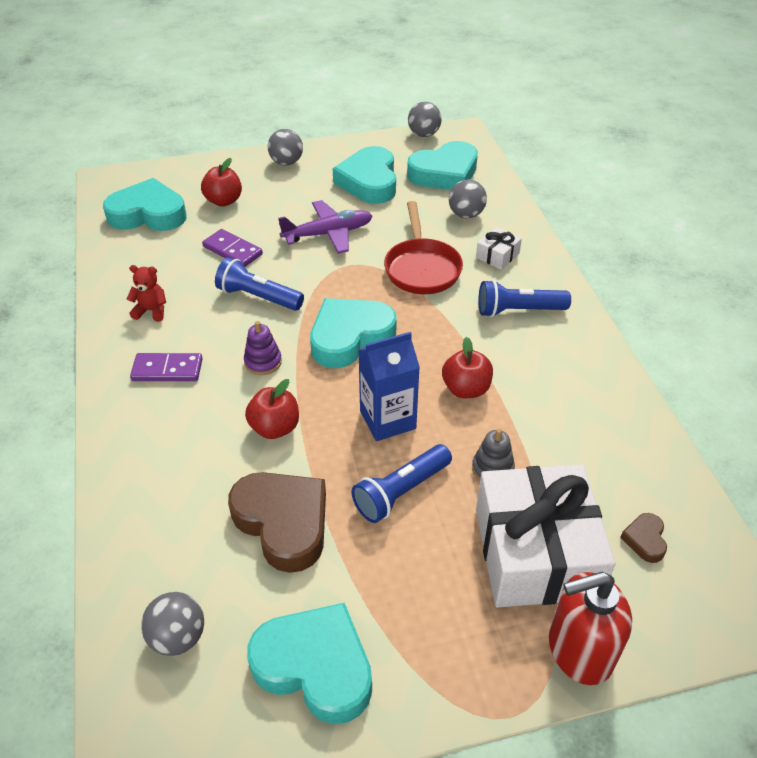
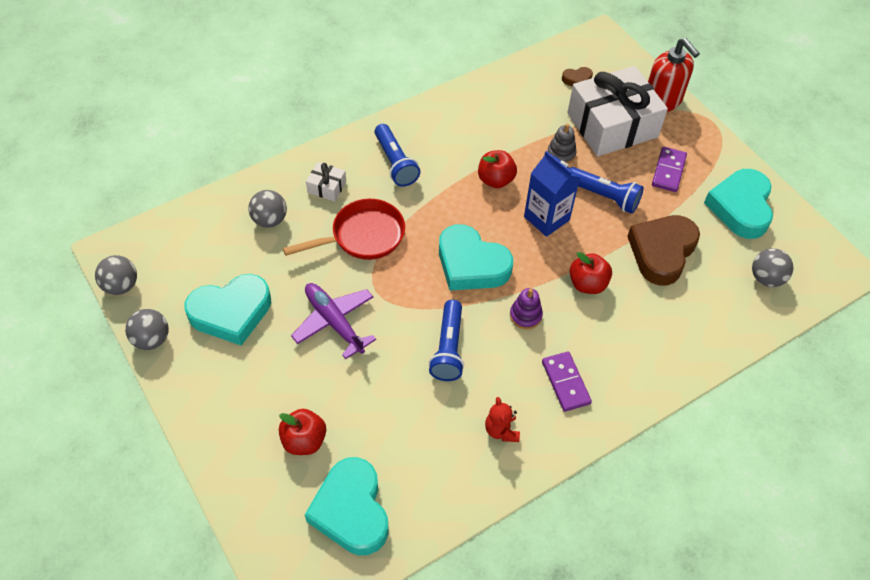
camera: 110 degrees left, 10 degrees up
purple domino [202,229,263,267] -> purple domino moved to [652,147,687,192]
grey ball [268,129,303,165] -> grey ball moved to [125,309,169,350]
turquoise heart [407,141,478,190] -> none

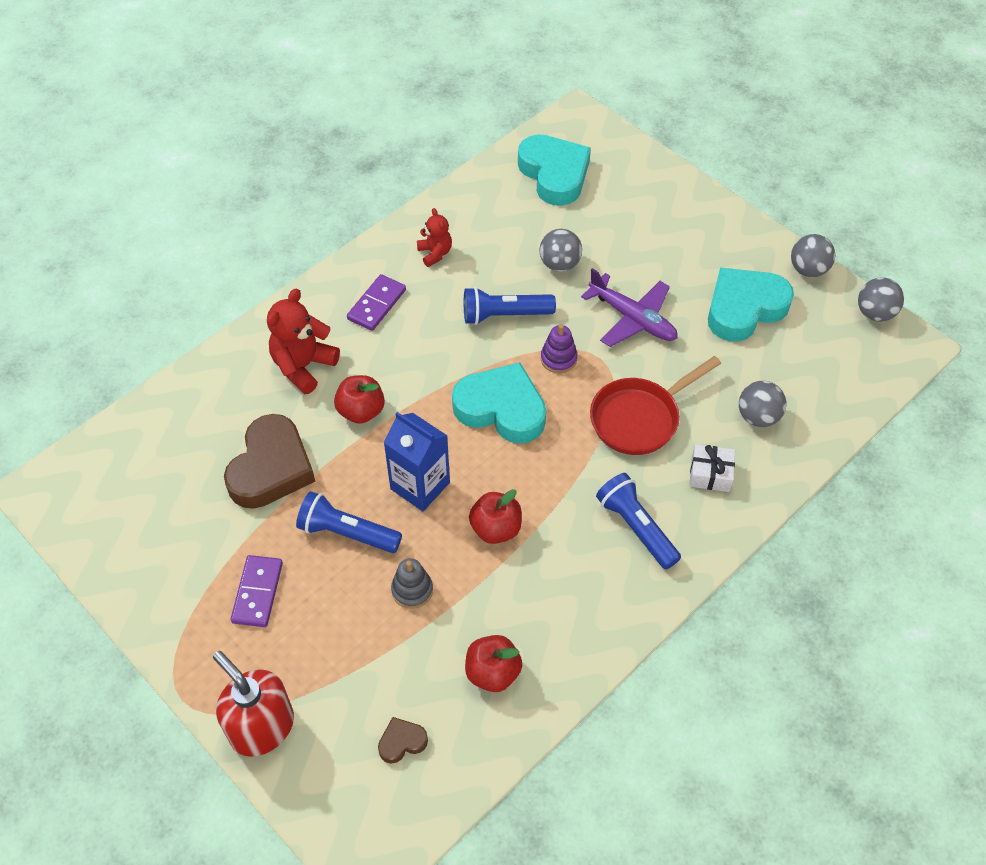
camera: 170 degrees right, 0 degrees up
red apple [279,409,326,455] -> red apple moved to [465,635,522,692]
blue flashlight [429,300,464,381] -> blue flashlight turned 90 degrees counterclockwise [464,287,556,325]
purple stacking toy [510,288,543,329] -> purple stacking toy moved to [541,324,578,373]
purple domino [542,351,592,412] -> purple domino turned 60 degrees clockwise [347,274,406,331]
white gift [567,66,668,157] -> none
turquoise heart [704,169,773,239] -> none
grey ball [752,248,793,287] -> grey ball moved to [539,229,582,272]
none -> red teddy bear [267,289,340,394]

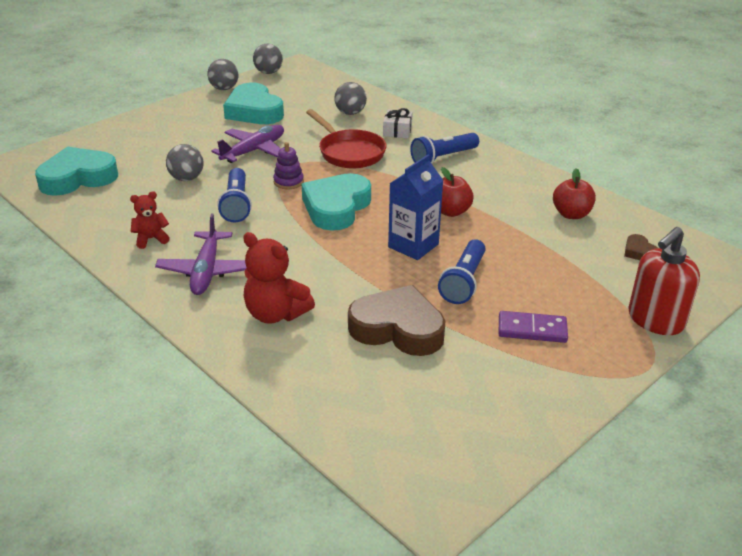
camera: 90 degrees left, 20 degrees down
red apple [334,375,385,424] -> none
purple domino [347,274,406,331] -> purple plane [155,214,246,295]
grey stacking toy [391,558,433,609] -> none

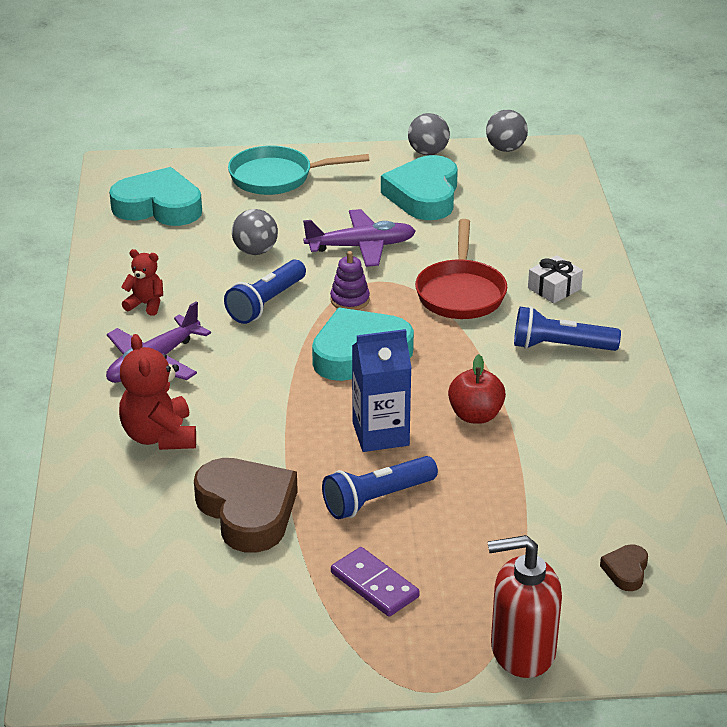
camera: 40 degrees right, 0 degrees up
grey ball [334,82,367,115] -> none
red apple [553,168,596,219] -> none
none -> turquoise pan [228,145,369,195]

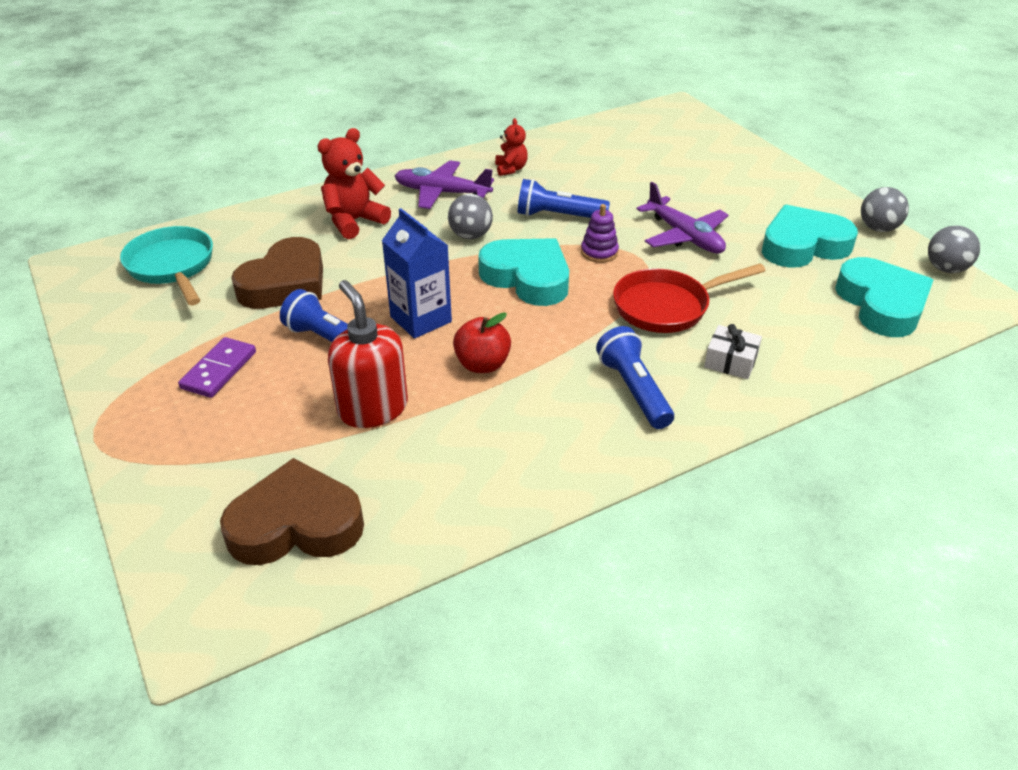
camera: 65 degrees right, 5 degrees up
turquoise heart [109,167,202,226] -> turquoise heart moved to [835,257,933,337]
turquoise pan [228,145,369,195] -> turquoise pan moved to [120,226,213,305]
grey ball [232,209,278,255] -> grey ball moved to [448,194,493,239]
red soap dispenser [488,535,562,678] -> red soap dispenser moved to [328,280,408,428]
brown heart [600,544,648,591] -> brown heart [220,458,364,565], size x2.26

